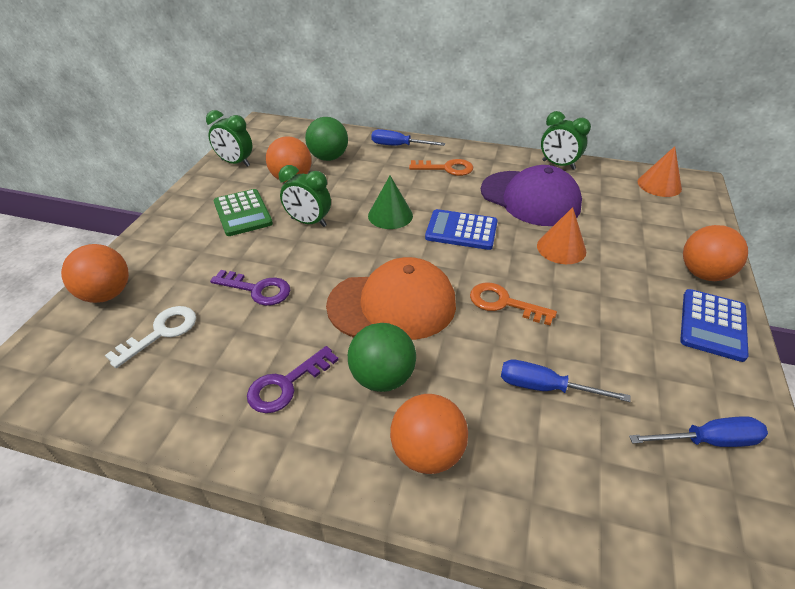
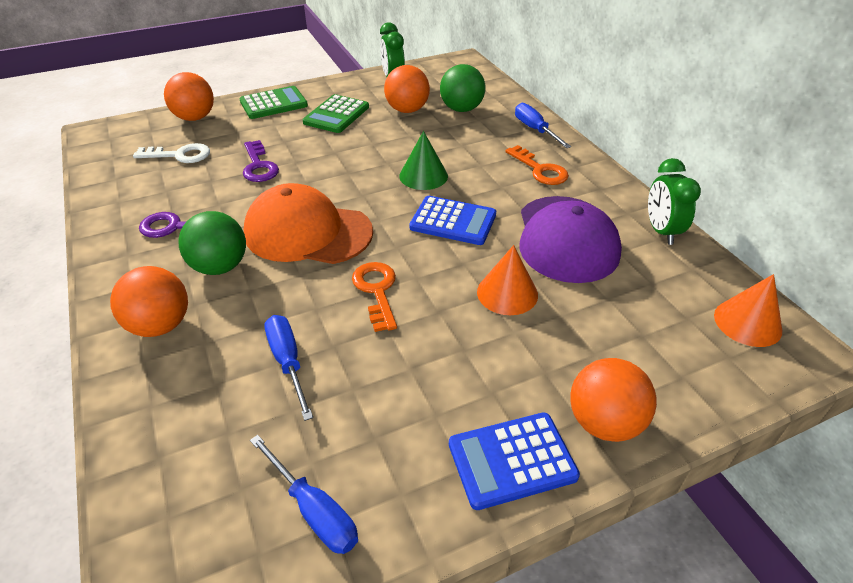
camera: 50 degrees right, 0 degrees up
green clock [279,165,331,227] -> none
orange cap [326,257,456,340] -> orange cap turned 150 degrees clockwise [244,183,373,264]
blue calculator [425,209,498,250] -> blue calculator turned 135 degrees clockwise [409,196,496,245]
none -> green calculator [240,86,308,119]

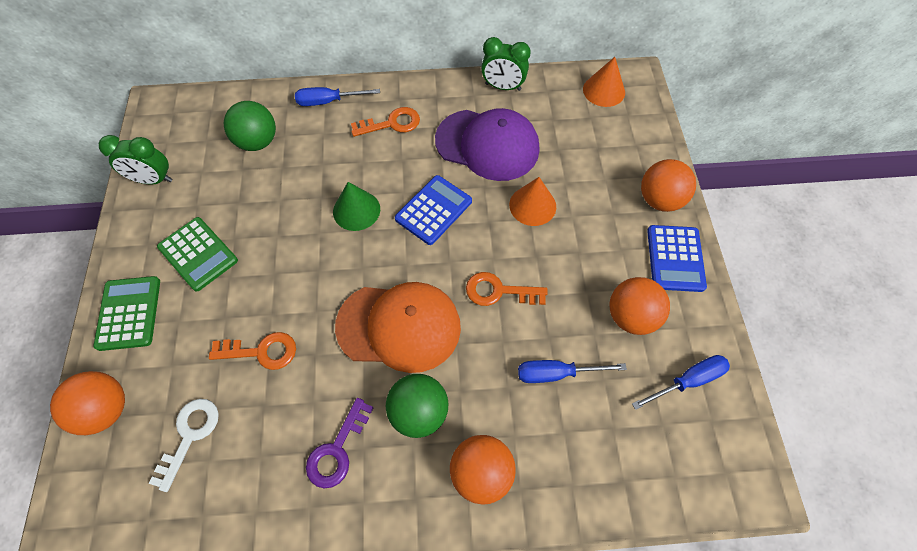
camera: 70 degrees left, 20 degrees up
purple key [243,140,279,182] -> orange key [209,332,296,370]
orange cap [244,183,373,264] -> orange cap turned 120 degrees counterclockwise [335,282,461,373]
orange ball [384,65,430,113] -> orange ball moved to [609,277,670,335]

